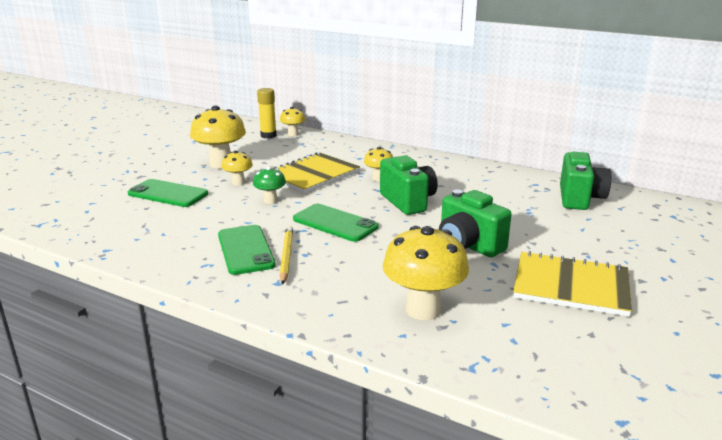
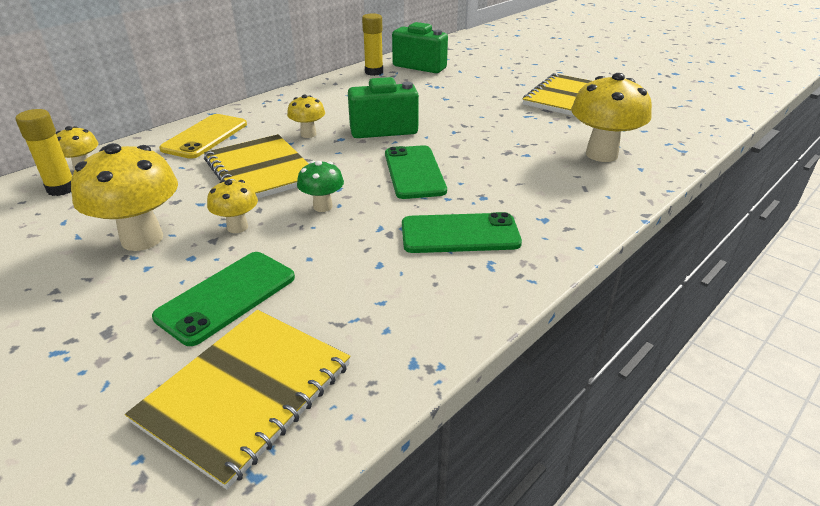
camera: 75 degrees left, 10 degrees up
yellow pencil [279,226,293,285] -> none
green phone [293,204,379,242] -> green phone turned 60 degrees counterclockwise [385,145,447,199]
green camera [439,190,512,257] -> none
none -> yellow notebook [125,310,350,490]
none -> yellow phone [159,114,247,159]
none -> yellow glue stick [362,13,383,76]

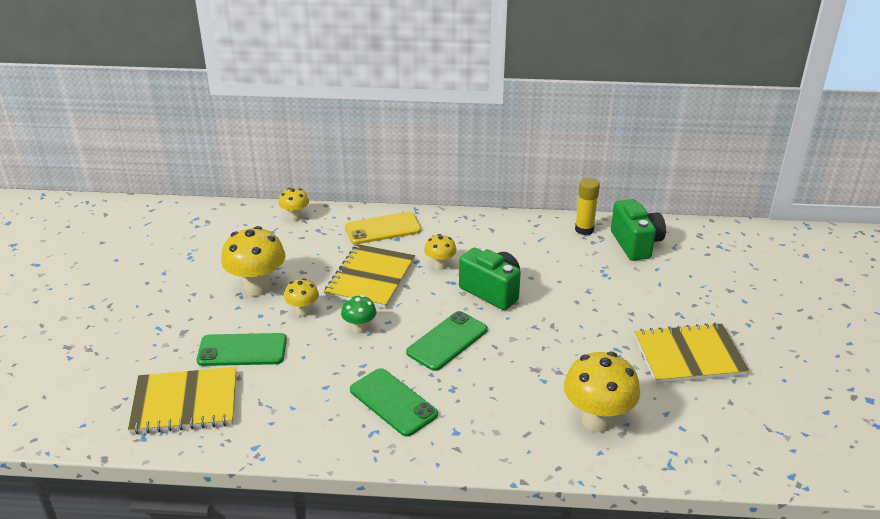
camera: 50 degrees right, 0 degrees up
yellow glue stick [16,109,72,196] -> none

